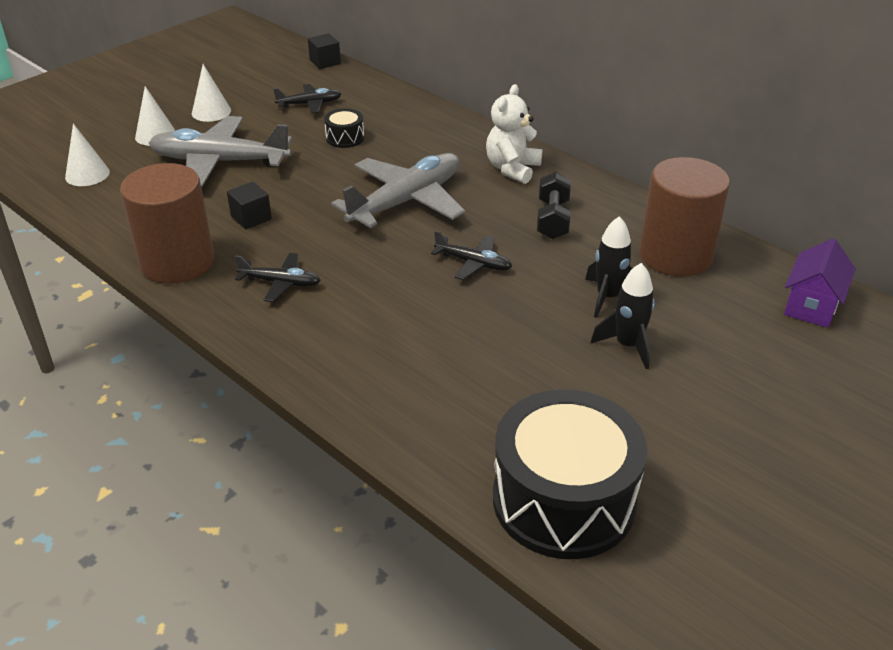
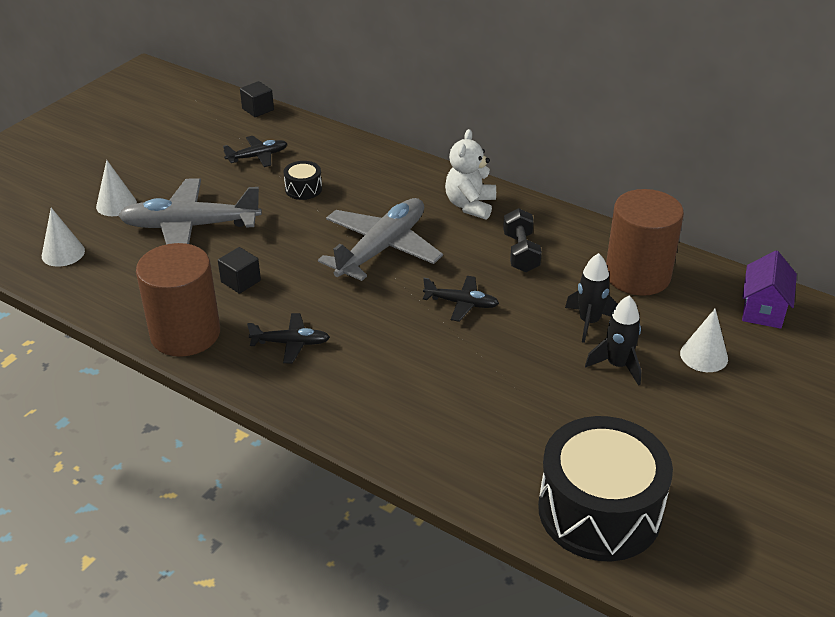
camera: 10 degrees left, 0 degrees up
white cone [192,64,231,122] -> white cone moved to [680,308,728,372]

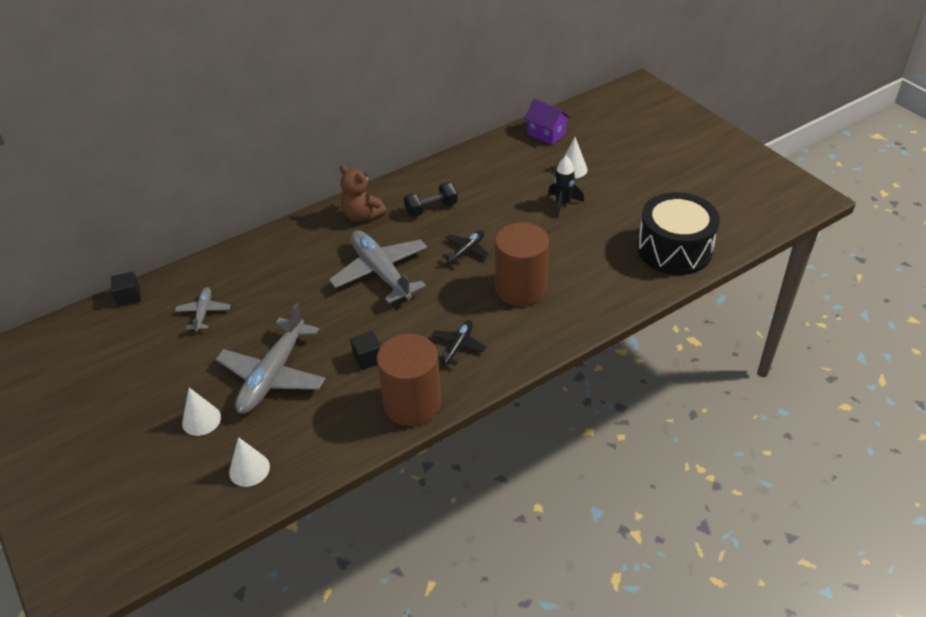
camera: 65 degrees left, 5 degrees up
black plane [223,136,287,167] -> grey plane [175,287,230,332]
black drum [283,161,322,200] -> none
white teddy bear [445,129,496,220] -> brown teddy bear [339,165,387,222]
black dumbbell [503,208,542,272] -> black dumbbell turned 45 degrees counterclockwise [404,182,458,217]
black rocket [565,253,618,343] -> none
brown cylinder [606,189,684,296] -> brown cylinder moved to [495,223,549,306]

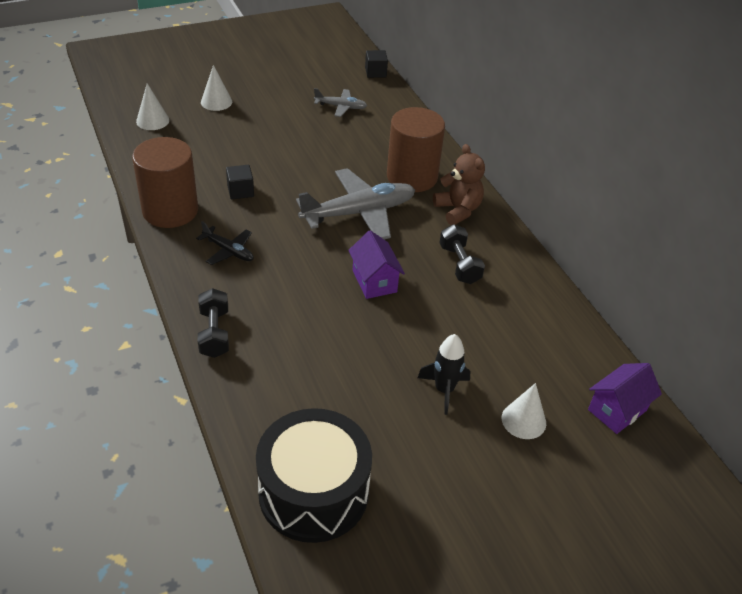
camera: 95 degrees right, 0 degrees up
grey plane [216,303,326,414] -> none
brown teddy bear [339,165,387,222] -> brown teddy bear turned 105 degrees clockwise [433,144,485,225]
black plane [442,230,490,265] -> purple house [348,230,405,299]
brown cylinder [495,223,549,306] -> brown cylinder moved to [387,107,445,192]
none -> black dumbbell [198,288,229,358]

